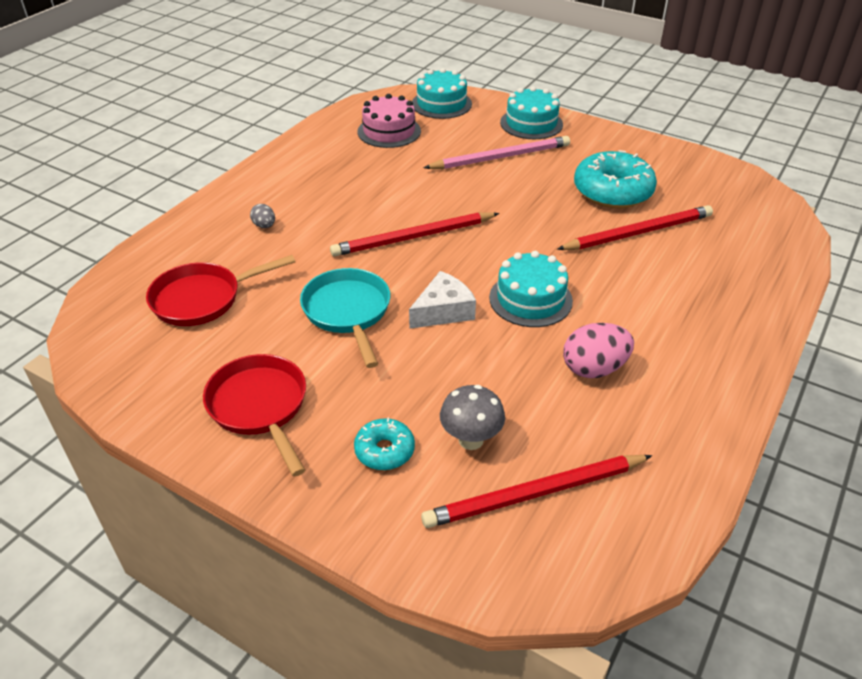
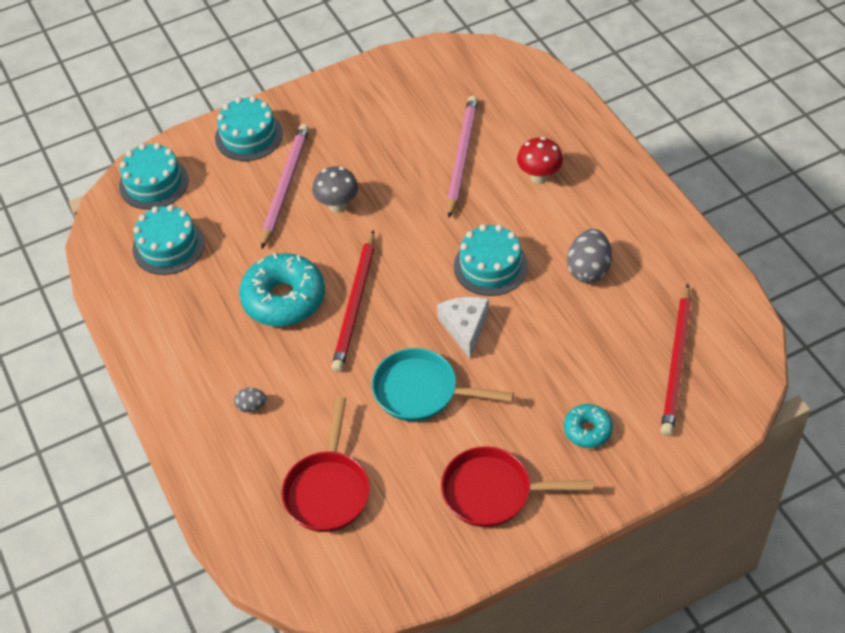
camera: 55 degrees left, 10 degrees up
pink cake [358,94,421,148] -> turquoise cake [133,205,205,275]
grey mushroom [440,385,505,450] -> grey mushroom moved to [312,166,358,213]
red pencil [557,205,713,250] -> pink pencil [447,96,478,218]
pink egg [563,323,634,378] -> grey egg [567,229,612,283]
turquoise donut [574,150,657,208] -> turquoise donut moved to [239,253,325,327]
none -> red mushroom [517,137,563,184]

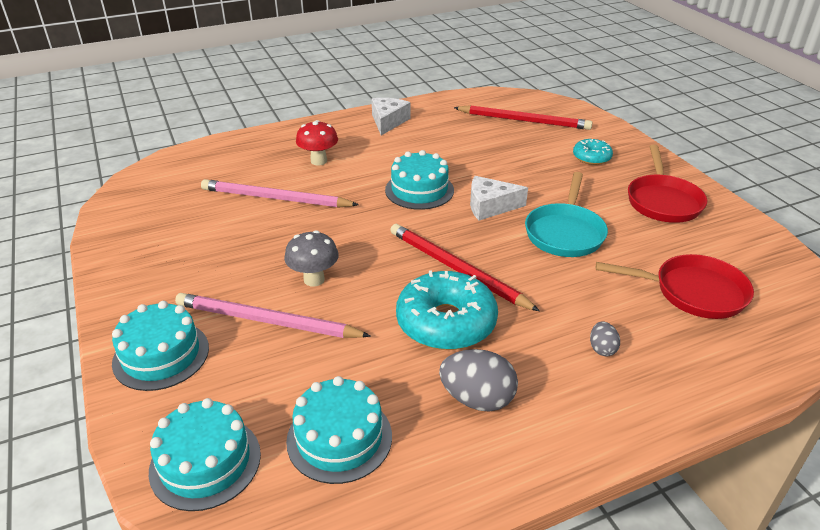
camera: 90 degrees left, 15 degrees down
red pencil [331,230,375,372] -> red pencil turned 150 degrees counterclockwise [390,224,540,311]
grey egg [567,229,612,283] -> grey egg moved to [439,349,518,412]
none -> white cheese [372,98,410,135]

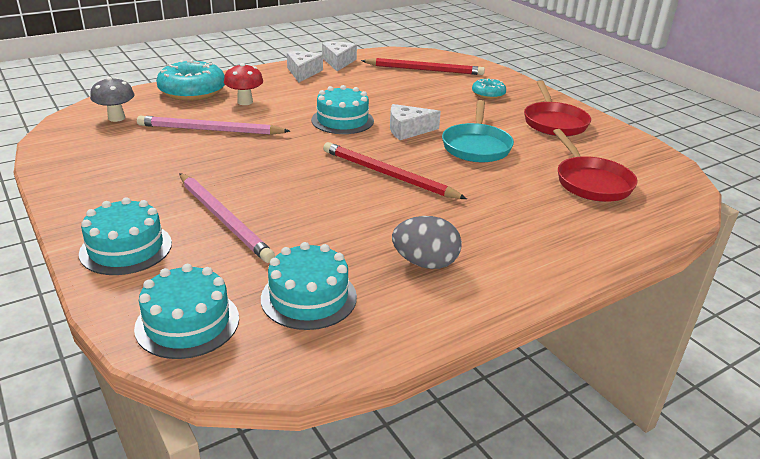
camera: 10 degrees left, 5 degrees down
pink pencil [175,293,371,338] -> pink pencil turned 135 degrees counterclockwise [179,173,275,263]
grey mushroom [284,230,339,287] -> grey mushroom moved to [90,77,135,122]
turquoise donut [396,270,498,350] -> turquoise donut moved to [156,59,225,101]
grey egg [590,321,620,357] -> none
red pan [596,254,754,319] -> red pan turned 75 degrees clockwise [553,129,638,202]
none -> white cheese [322,42,357,71]

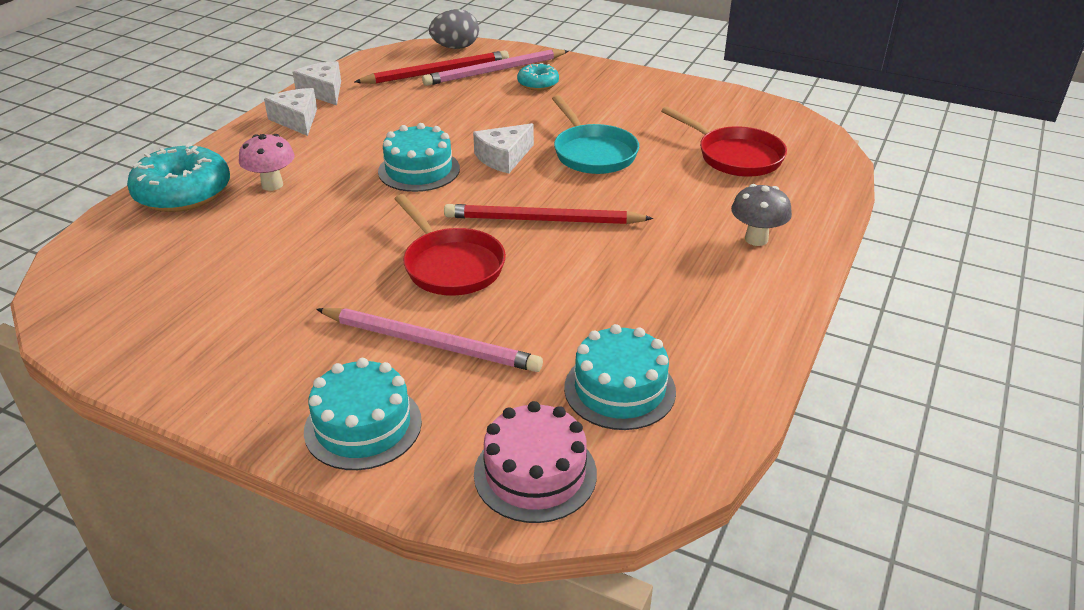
camera: 30 degrees left, 5 degrees up
grey mushroom [90,77,135,122] -> grey mushroom moved to [731,184,792,246]
turquoise cake [134,264,239,359] -> pink cake [474,401,597,523]
pink pencil [137,116,290,135] -> pink pencil moved to [422,49,569,86]
red mushroom [224,63,263,105] -> pink mushroom [239,134,295,191]
grey egg [392,216,462,269] -> grey egg moved to [429,9,479,49]
red pan [524,80,591,136] -> red pan moved to [395,194,506,296]

